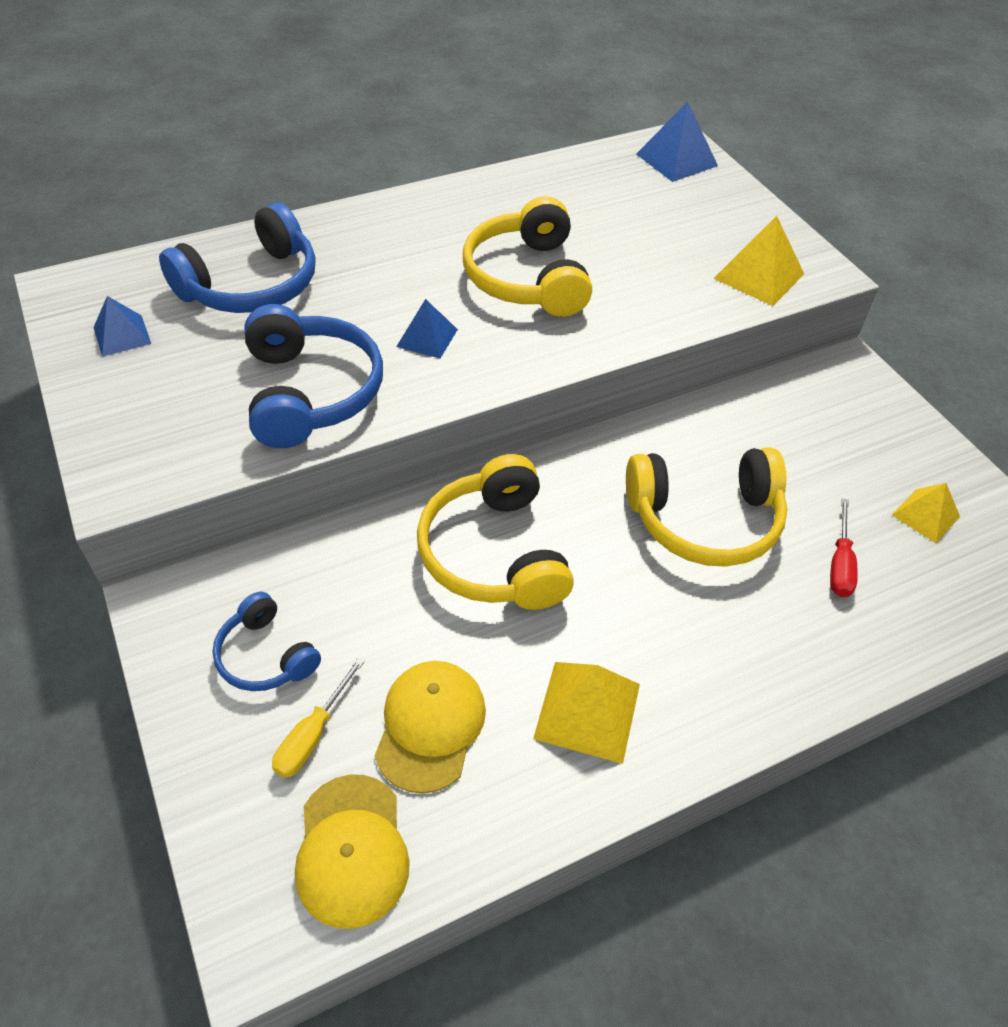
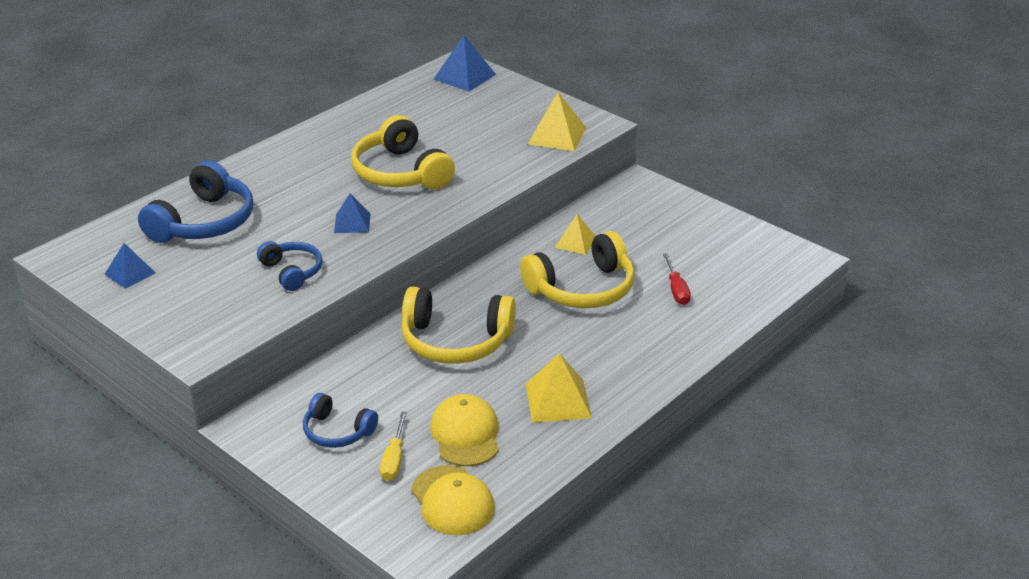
camera: 20 degrees left, 15 degrees down
blue headphones [244,304,383,448] -> blue headphones [257,241,323,291], size x0.57
yellow headphones [417,454,574,610] -> yellow headphones turned 45 degrees counterclockwise [401,286,516,364]
yellow pyramid [892,483,960,543] -> yellow pyramid moved to [555,215,595,255]

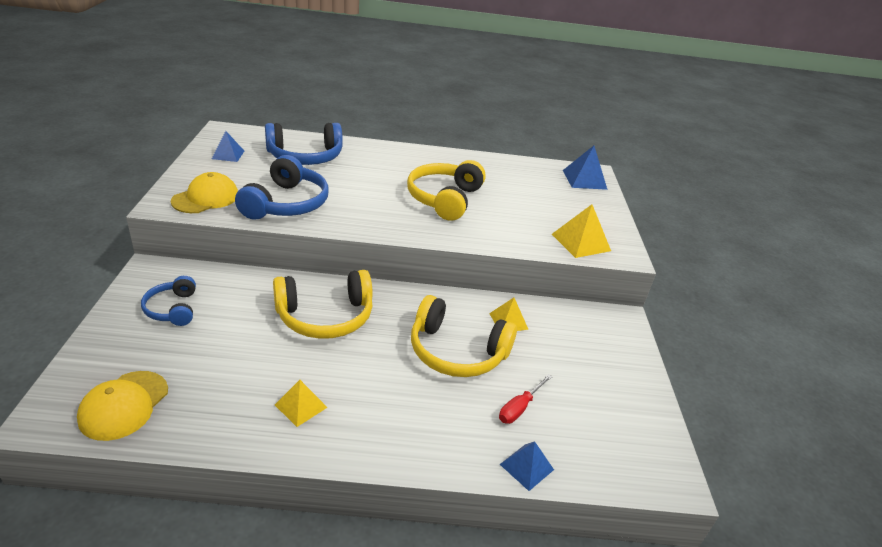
camera: 45 degrees right, 0 degrees up
blue headphones [257,241,323,291] -> blue headphones [235,155,329,220], size x1.74
blue pyramid [334,193,371,233] -> blue pyramid moved to [500,441,554,491]
yellow screwdriver [380,411,407,481] -> none
yellow headphones [401,286,516,364] -> yellow headphones turned 75 degrees counterclockwise [273,270,373,339]
yellow cap [430,394,499,466] -> yellow cap moved to [171,172,238,213]
yellow pyramid [526,353,592,423] -> yellow pyramid [275,380,328,427], size x0.65

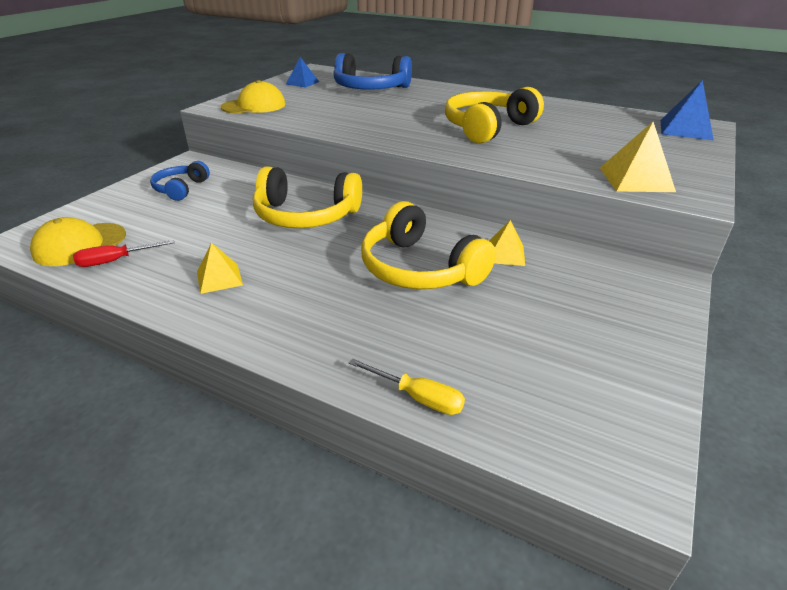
camera: 30 degrees right, 0 degrees up
blue headphones [235,155,329,220] -> none
red screwdriver [499,374,552,424] -> red screwdriver moved to [73,240,174,267]
blue pyramid [500,441,554,491] -> yellow screwdriver [349,358,465,415]

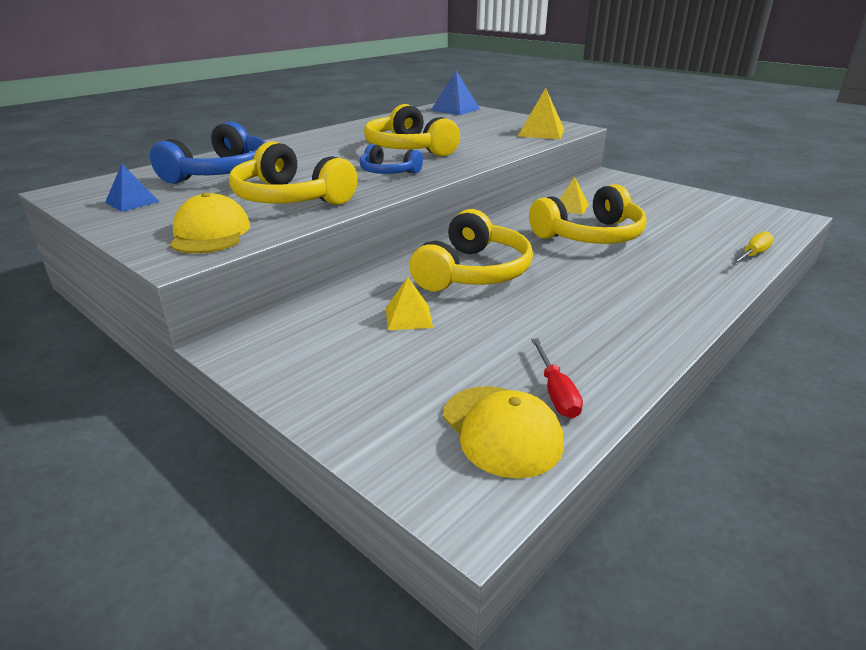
camera: 75 degrees left, 5 degrees down
blue headphones [150,161,210,201] -> blue headphones moved to [360,144,423,174]
yellow pyramid [197,243,243,294] -> yellow pyramid moved to [386,277,433,330]
none -> yellow headphones [229,141,358,205]

